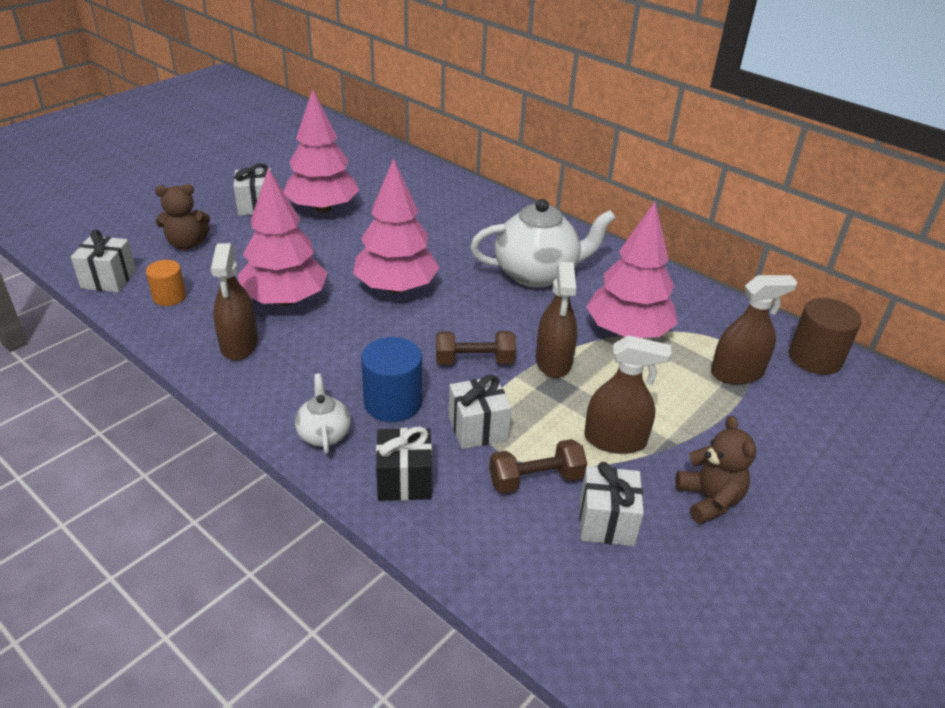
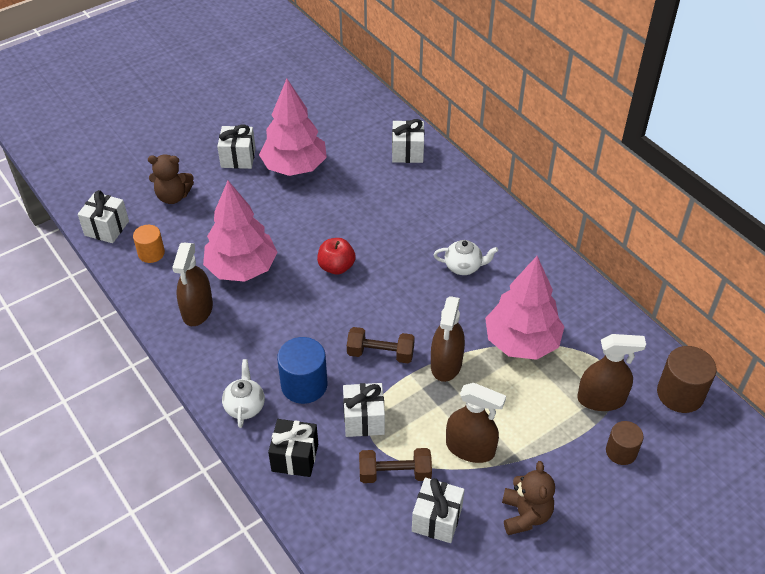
camera: 15 degrees right, 10 degrees up
pink tree [353,158,440,293] -> red apple [317,238,356,275]
white teapot [470,199,616,288] -> white teapot [433,240,498,275], size x0.50
none -> white gift [392,119,424,163]
none -> brown cylinder [606,421,644,465]

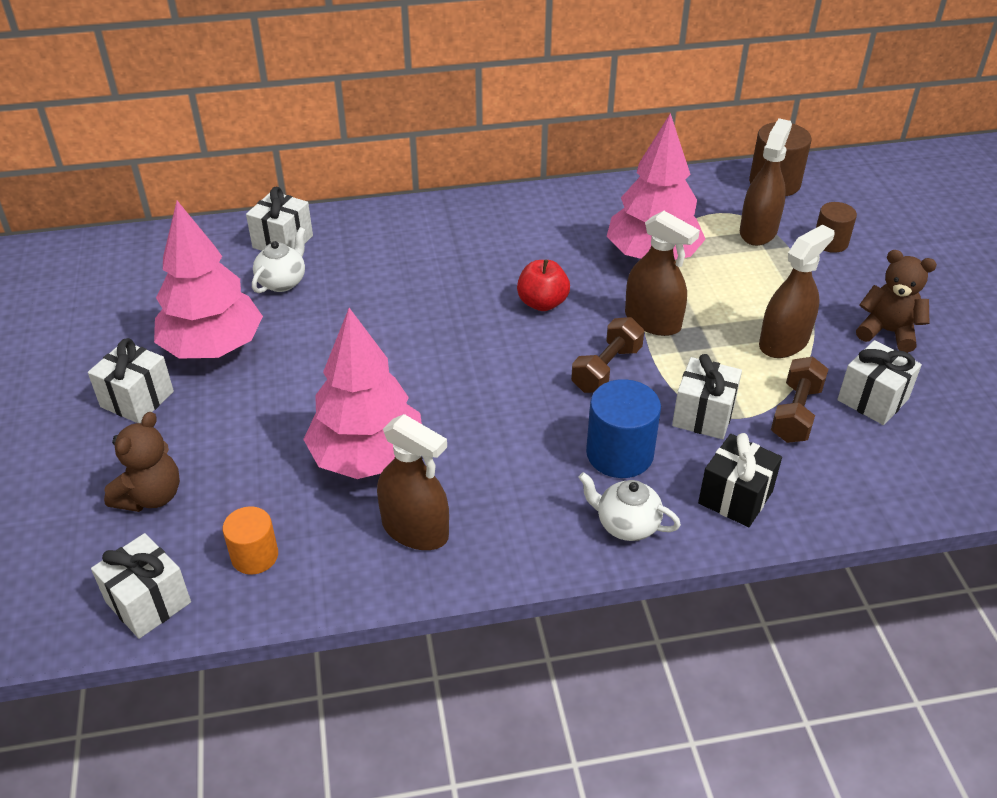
camera: 65 degrees left, 5 degrees down
red apple [317,238,356,275] -> red apple moved to [517,259,570,311]
white teapot [433,240,498,275] -> white teapot moved to [252,227,305,293]

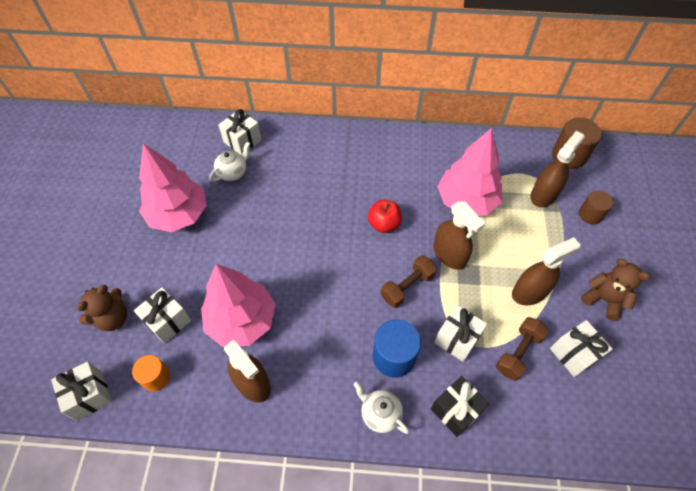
camera: 15 degrees right, 15 degrees up
white gift [88,338,174,423] -> white gift moved to [134,287,191,344]

